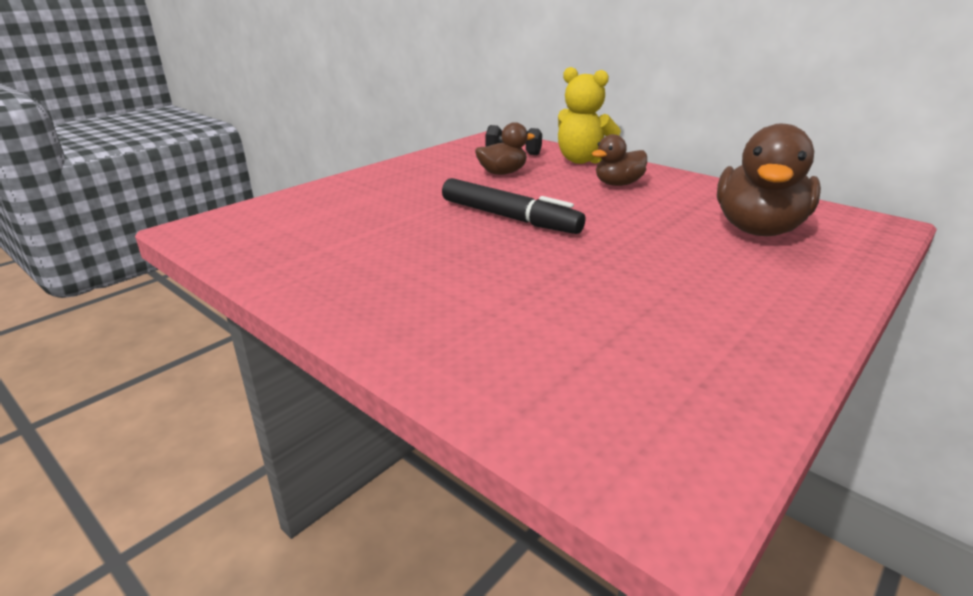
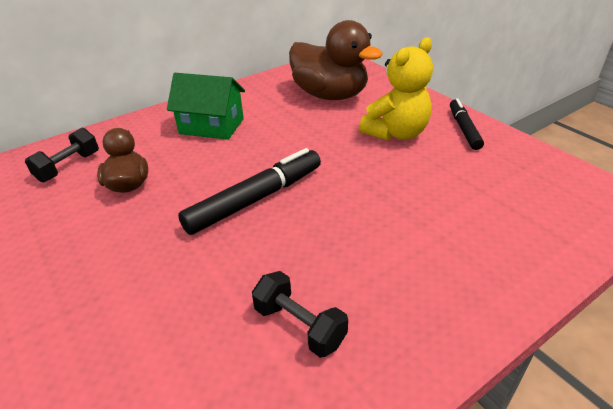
camera: 75 degrees left, 10 degrees up
yellow teddy bear [558,67,621,164] -> yellow teddy bear moved to [359,37,433,141]
brown duck [592,134,647,186] -> green house [167,73,245,140]
none -> black dumbbell [252,271,348,358]
none -> black marker [450,98,484,150]

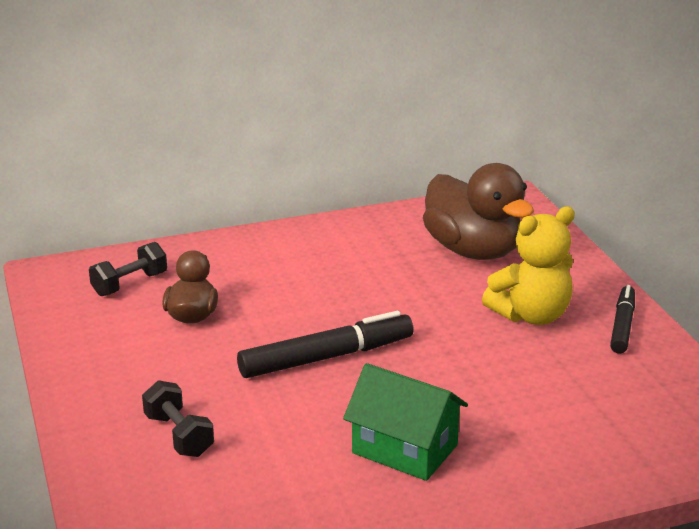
camera: 15 degrees right, 10 degrees down
green house [167,73,245,140] -> green house moved to [343,363,468,481]
black dumbbell [252,271,348,358] -> black dumbbell moved to [142,380,214,457]

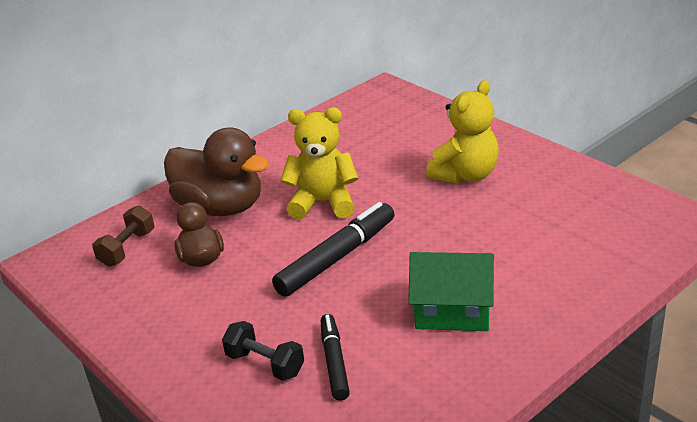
camera: 20 degrees left, 5 degrees up
black dumbbell [89,242,167,296] -> brown dumbbell [92,205,155,267]
brown duck [423,163,534,260] -> brown duck moved to [164,127,269,216]
black marker [610,285,635,353] -> black marker moved to [321,314,350,401]
none -> yellow teddy bear [280,107,358,220]

